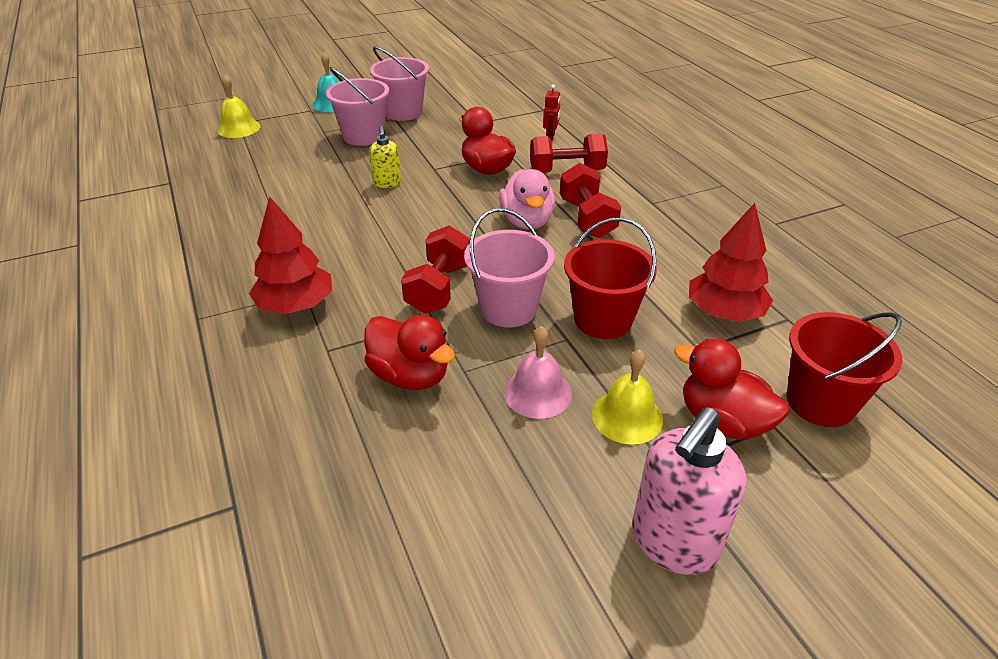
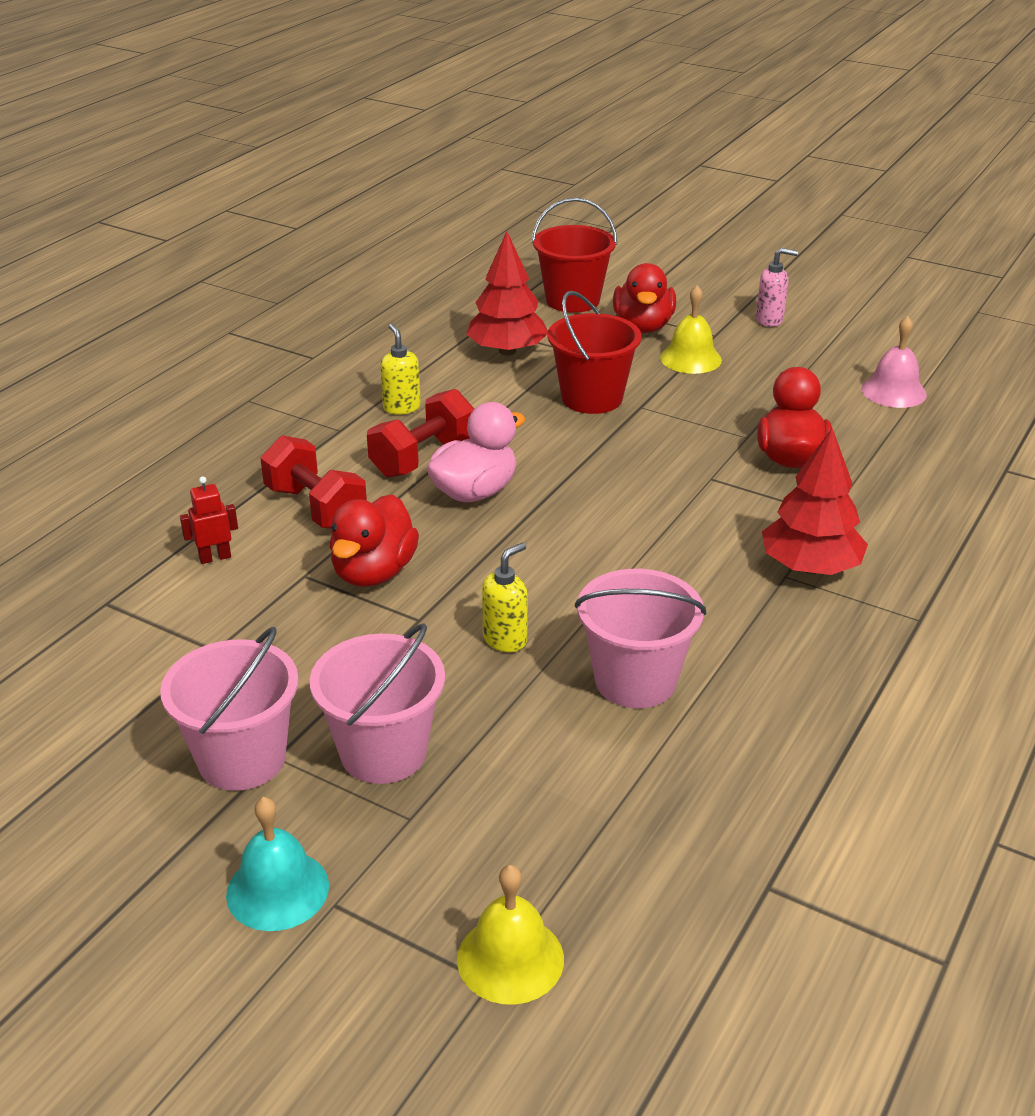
camera: 125 degrees left, 5 degrees down
red dumbbell [401,225,470,314] -> none
pink bucket [464,208,555,327] -> pink bucket moved to [575,569,706,708]
pink bell [504,326,572,419] -> pink bell moved to [861,316,927,408]
pink soap dispenser [632,407,746,575] -> pink soap dispenser [756,248,798,327], size x0.54
none -> yellow soap dispenser [380,324,421,415]

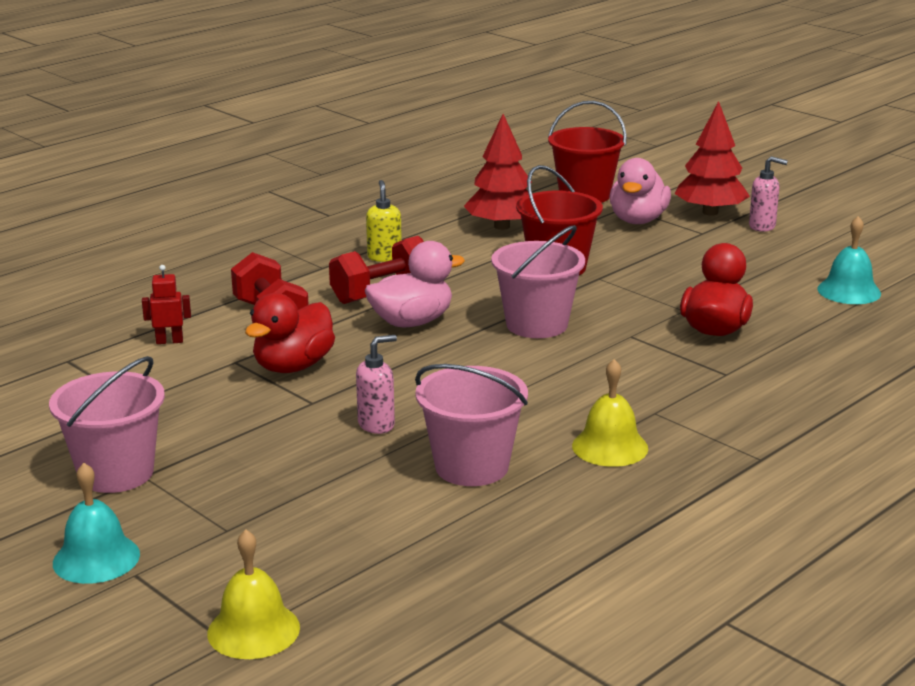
camera: 15 degrees right, 10 degrees down
pink bucket [310,623,445,784] -> pink bucket moved to [491,225,585,338]
yellow soap dispenser [482,542,528,652] -> pink soap dispenser [356,335,397,434]
red duck [613,263,676,333] -> pink duck [610,158,671,224]
yellow bell [660,285,722,374] -> yellow bell moved to [572,359,648,467]
red tree [762,428,868,575] -> red tree moved to [674,101,750,216]
pink bell [861,316,927,408] -> turquoise bell [817,216,881,304]

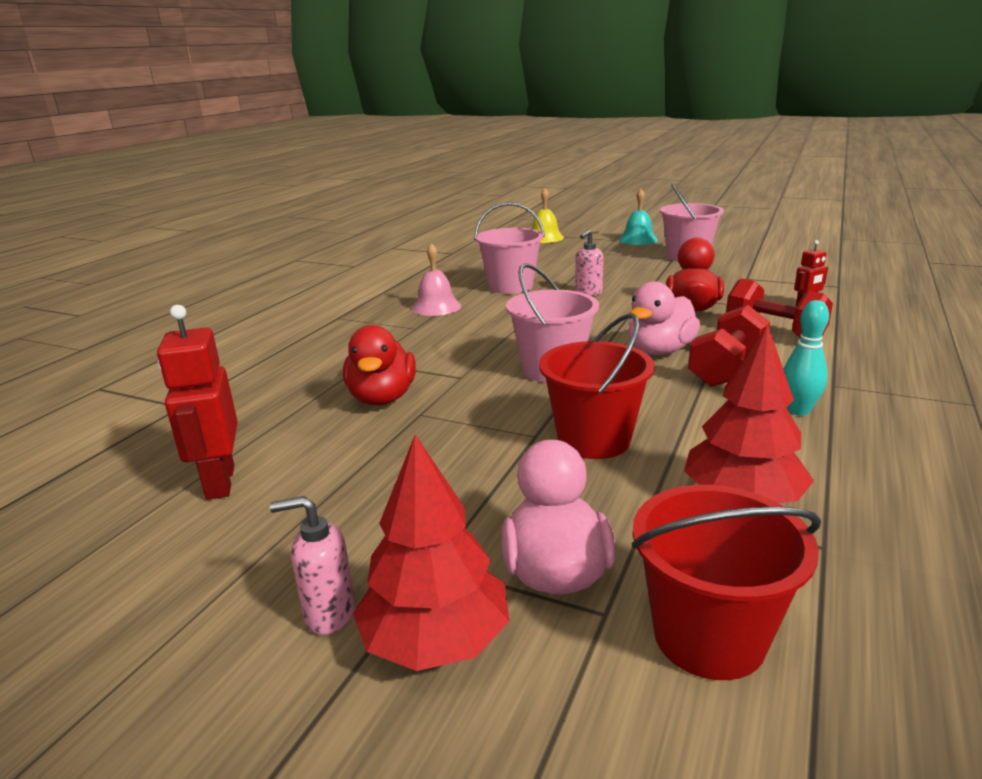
camera: 160 degrees right, 0 degrees up
yellow soap dispenser [366,180,402,262] -> turquoise bowling pin [783,300,829,416]
yellow bell [572,359,648,467] -> pink bell [412,243,461,316]
turquoise bell [817,216,881,304] -> red robot [157,305,238,500]

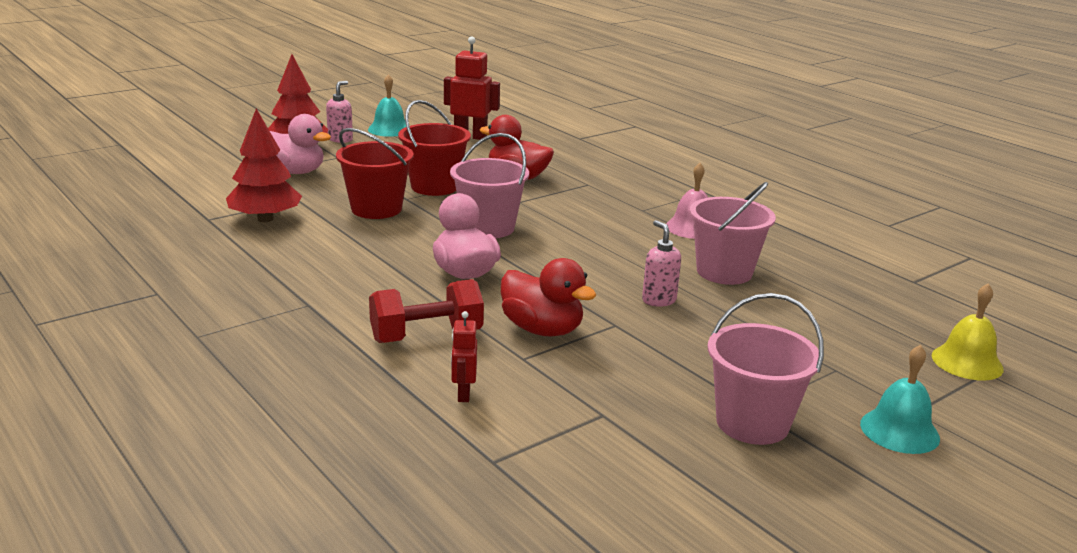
camera: 115 degrees right, 0 degrees up
red bucket [631,485,821,680] -> red bucket moved to [398,100,471,196]
red dumbbell [688,305,770,387] -> none
turquoise bowling pin [783,300,829,416] -> none
none -> turquoise bell [368,74,406,137]

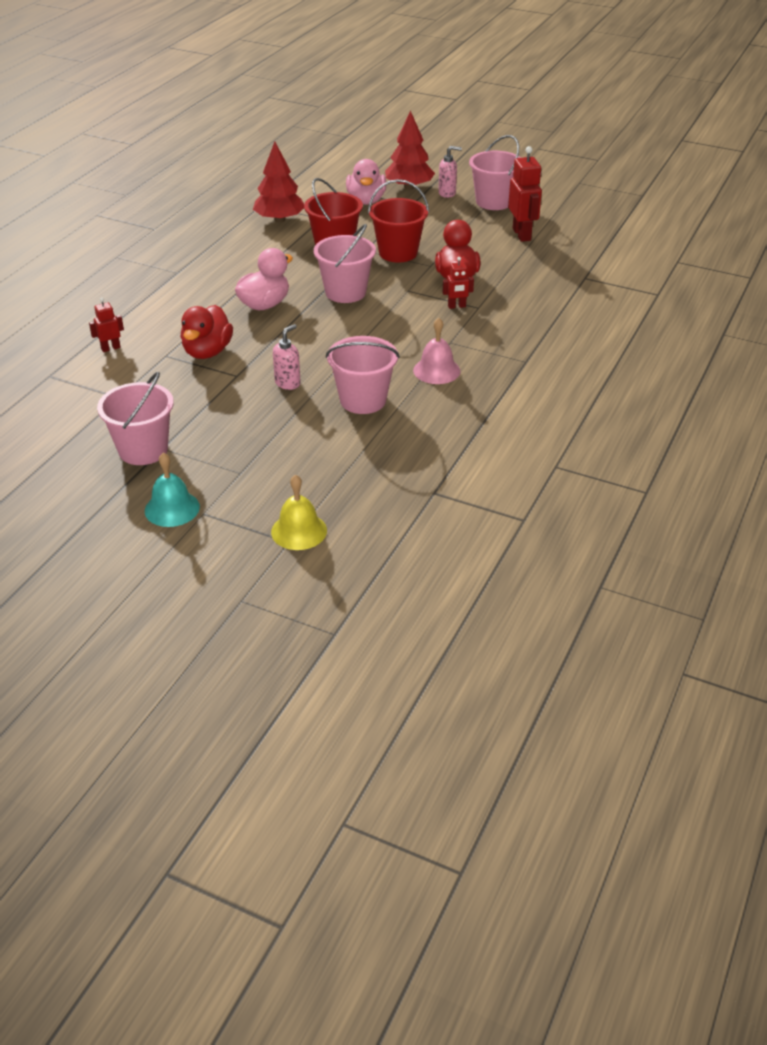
camera: 65 degrees right, 15 degrees up
turquoise bell [368,74,406,137] -> pink bucket [469,135,521,210]
red dumbbell [369,279,484,343] -> none
none -> red robot [443,257,474,309]

